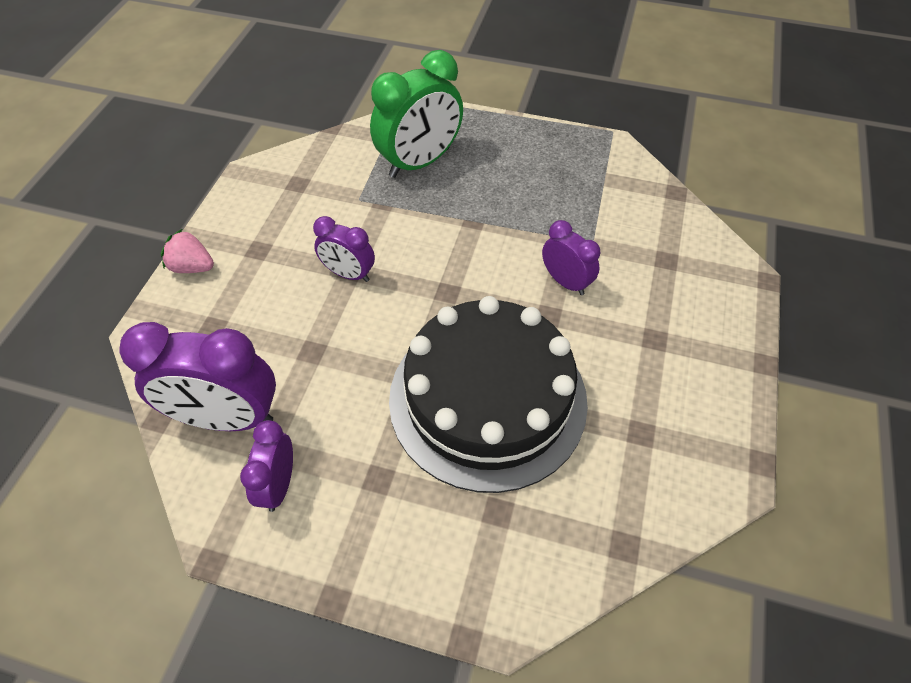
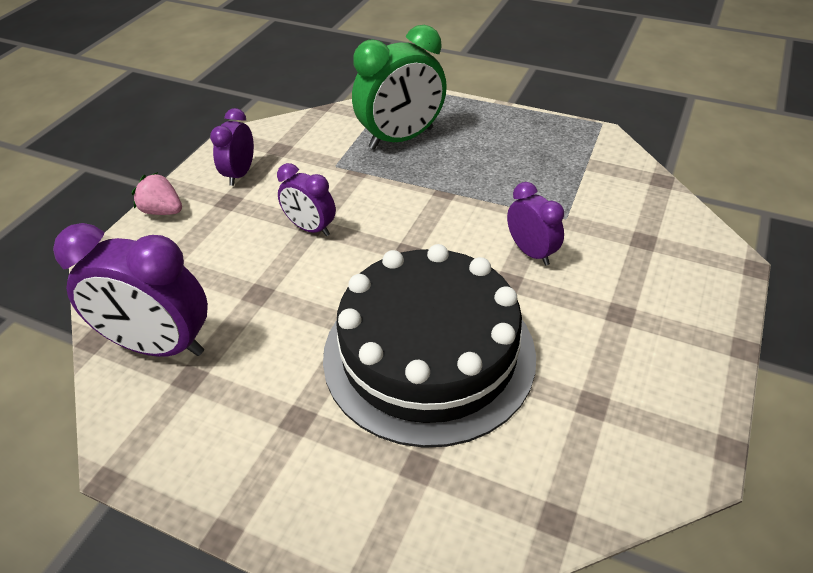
camera: 10 degrees right, 10 degrees down
purple clock [240,420,293,512] -> purple clock moved to [210,108,254,186]

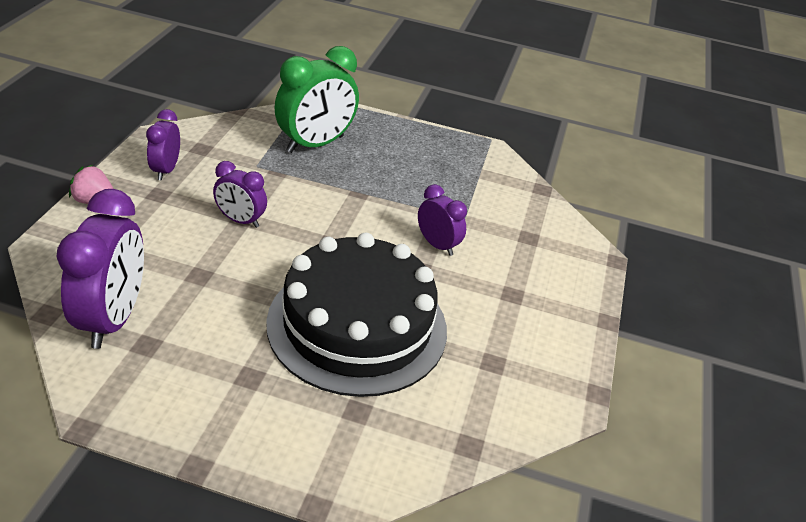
camera: 15 degrees left, 5 degrees down
purple clock [53,223,208,357] -> purple clock turned 90 degrees counterclockwise [57,189,144,349]

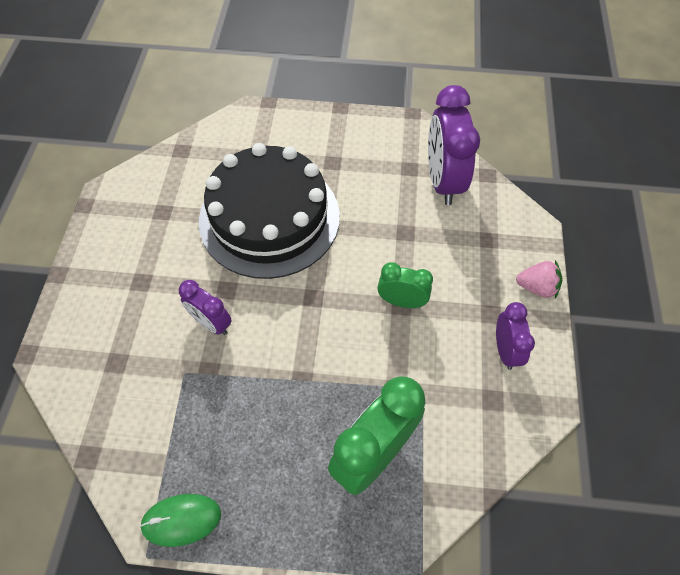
camera: 175 degrees right, 20 degrees up
purple clock [213,161,267,228] -> green clock [377,262,433,308]
none -> green mouse [140,494,221,547]

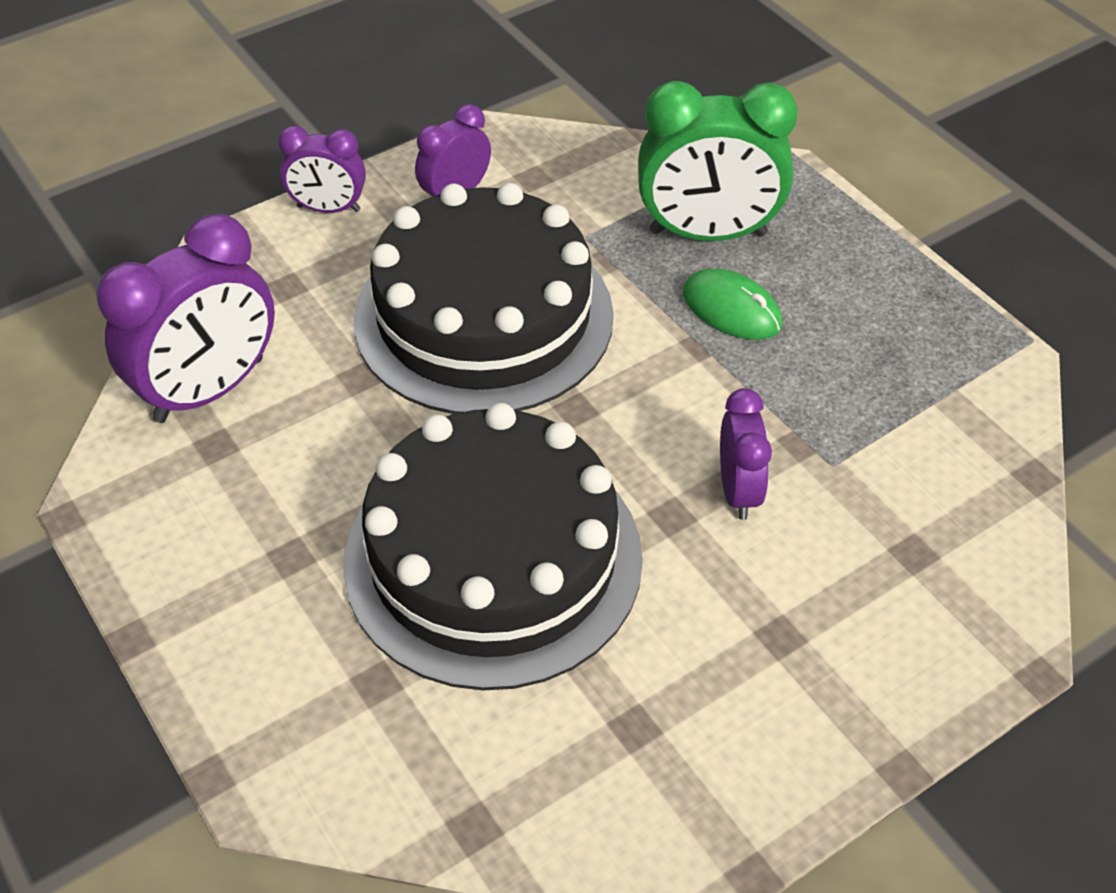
camera: 130 degrees left, 10 degrees down
green mouse [140,494,221,547] -> green mouse moved to [683,269,782,340]
green clock [377,262,433,308] -> black cake [354,183,614,414]
pink strawberry [516,260,562,298] -> purple clock [278,126,366,213]

